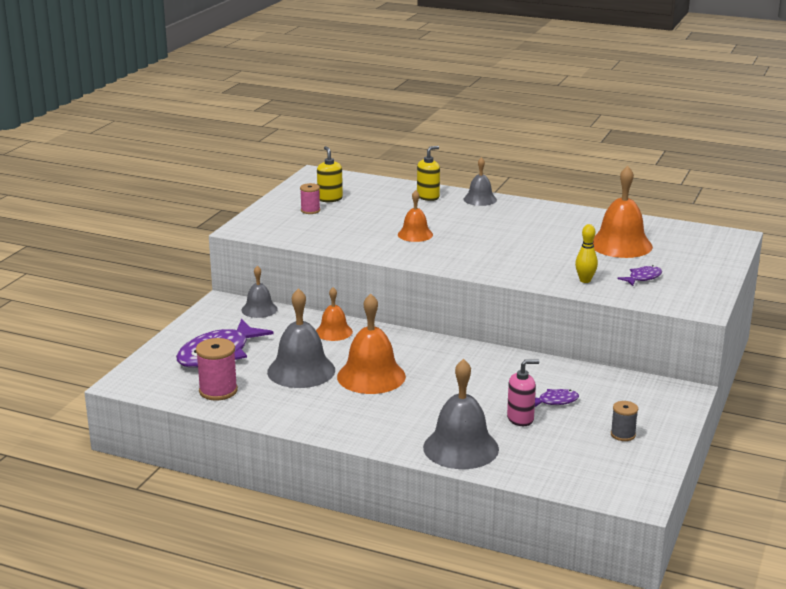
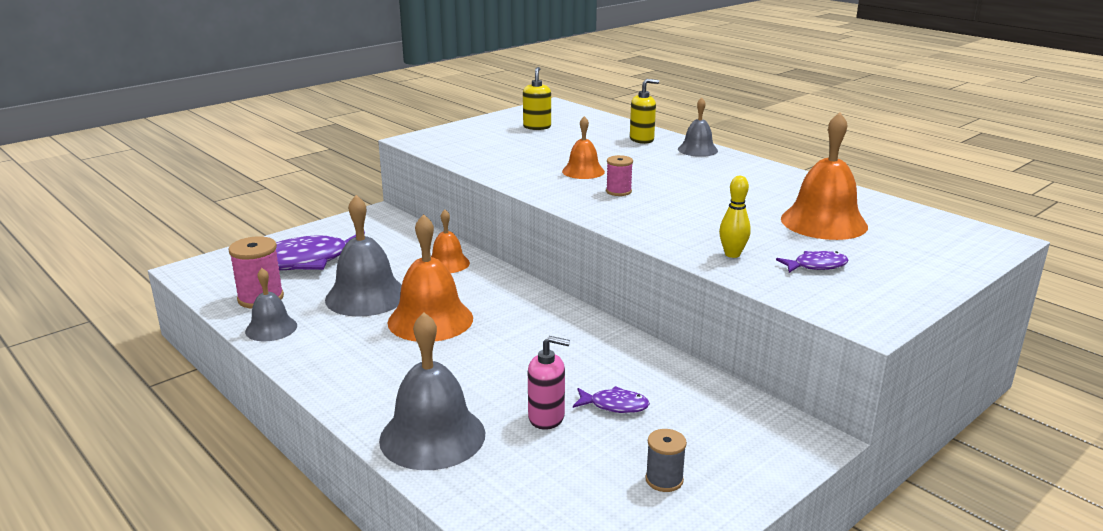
camera: 25 degrees right, 0 degrees up
grey bell [242,266,278,318] -> grey bell moved to [245,268,297,341]
pink spool [300,183,320,214] -> pink spool moved to [606,155,633,196]

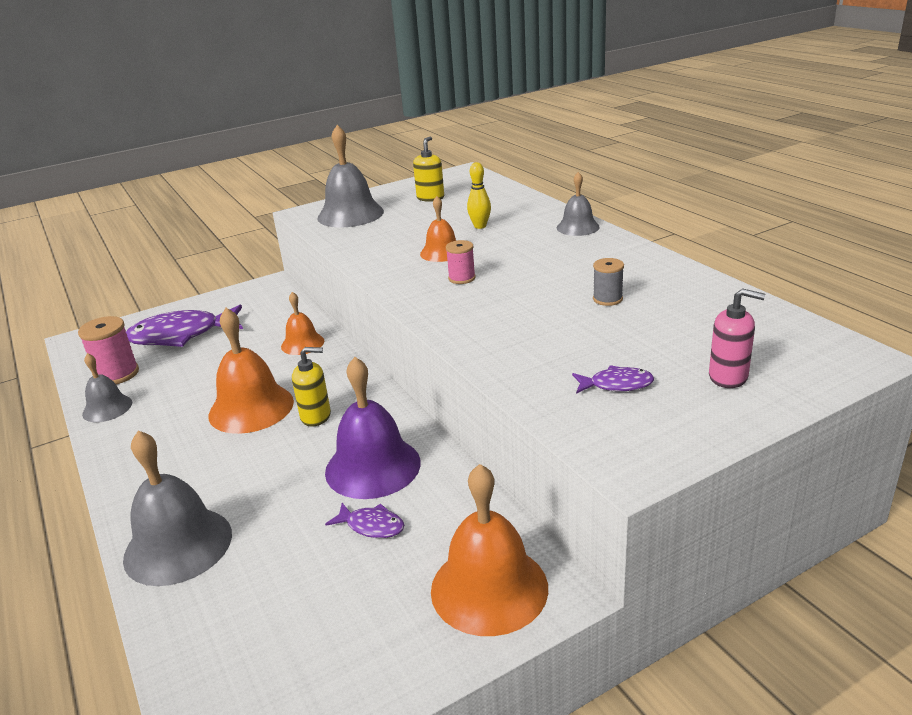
camera: 15 degrees right, 5 degrees up
grey bell [325,195,402,317] -> grey bell moved to [317,125,384,227]
pink soap dispenser [528,336,570,430] -> pink soap dispenser moved to [709,288,765,388]
yellow soap dispenser [630,79,659,144] -> yellow soap dispenser moved to [292,347,331,427]
grey spool [646,429,687,492] -> grey spool moved to [593,258,624,306]
yellow bowling pin [719,176,751,258] -> yellow bowling pin moved to [467,162,491,229]
orange bell [781,112,868,240] -> orange bell moved to [431,464,548,636]
none -> purple bell [325,357,421,499]

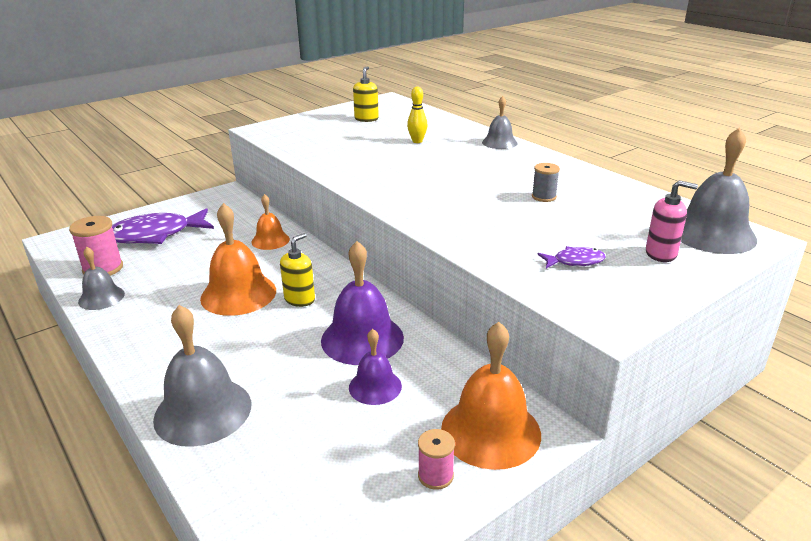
camera: 10 degrees left, 0 degrees up
yellow soap dispenser [292,347,331,427] -> yellow soap dispenser turned 45 degrees counterclockwise [280,233,315,307]
grey bell [317,125,384,227] -> grey bell moved to [681,127,757,254]
purple fish [325,503,404,538] -> purple bell [349,329,402,405]
orange bell [420,196,456,262] -> none
pink spool [446,240,476,284] -> pink spool moved to [418,429,455,490]

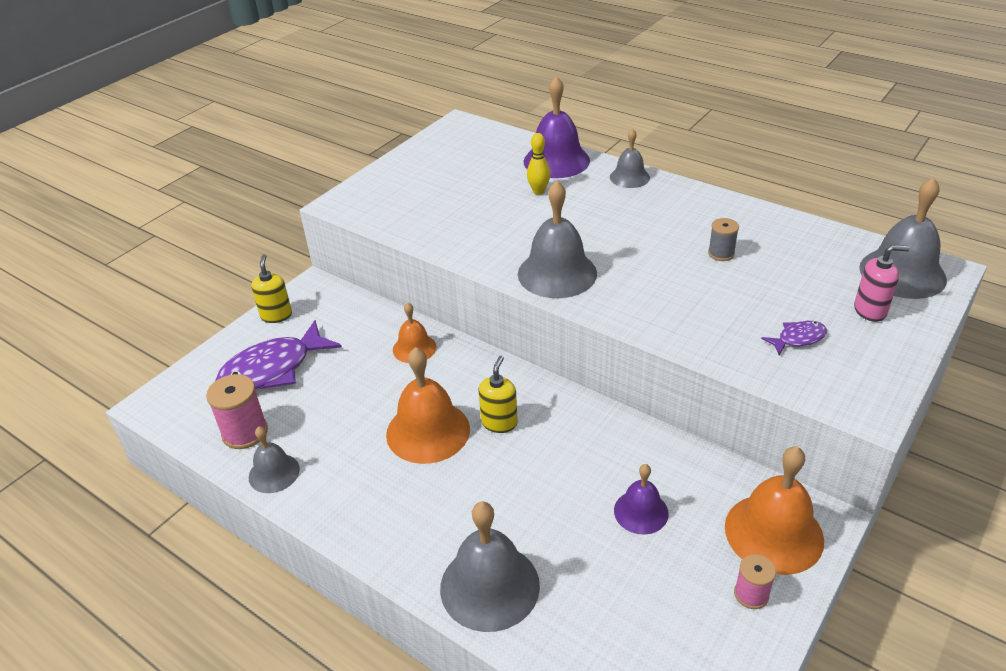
camera: 15 degrees left, 10 degrees up
purple bell [321,241,404,365] -> purple bell moved to [524,76,590,178]
yellow soap dispenser [353,66,379,122] -> yellow soap dispenser moved to [251,254,292,323]
none -> grey bell [518,181,597,298]

